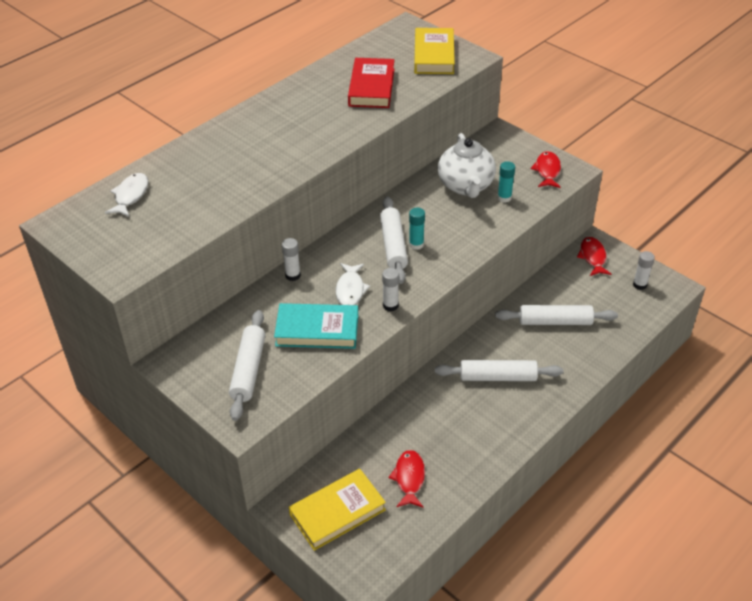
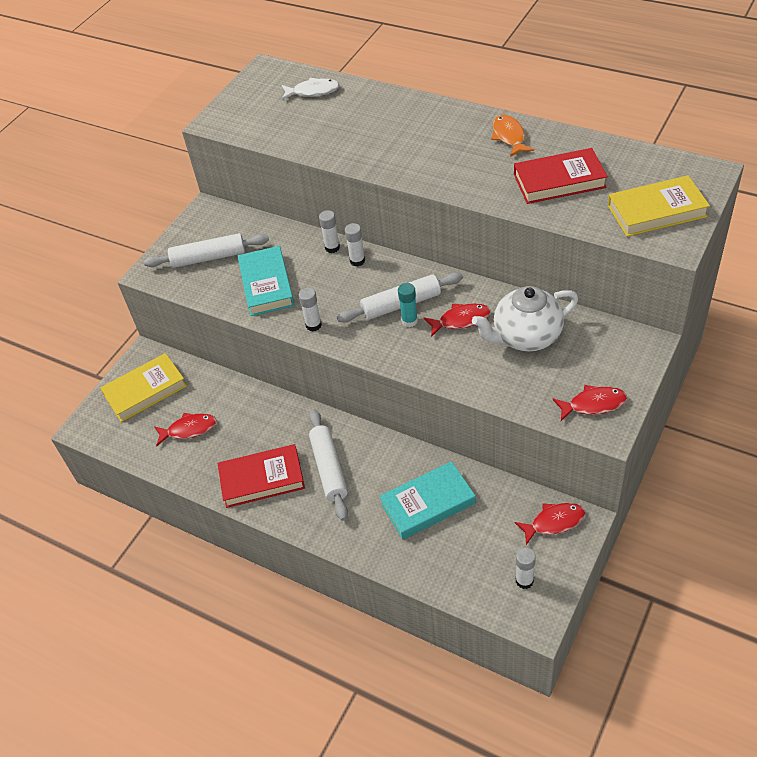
camera: 80 degrees right, 5 degrees up
yellow book [289,469,386,551] -> yellow book turned 75 degrees counterclockwise [100,353,187,422]
white fish [336,263,370,305] -> none
white rolling pin [495,305,618,325] -> turquoise book [379,461,476,540]
turquoise glue stick [497,161,515,203] -> none
none -> red book [218,444,305,508]
none -> white glue stick [345,223,365,266]
none -> red fish [424,303,491,337]
none -> orange fish [491,115,534,157]

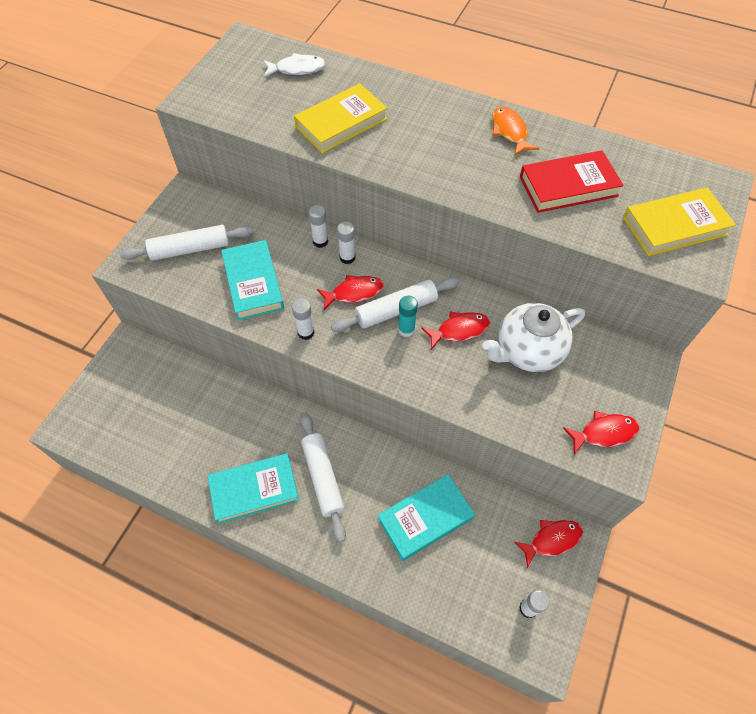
camera: 10 degrees left, 10 degrees up
yellow book [100,353,187,422] -> yellow book moved to [294,83,387,153]
red fish [154,413,216,446] -> red fish moved to [317,275,384,310]
red book [218,444,305,508] -> turquoise book [207,453,299,524]

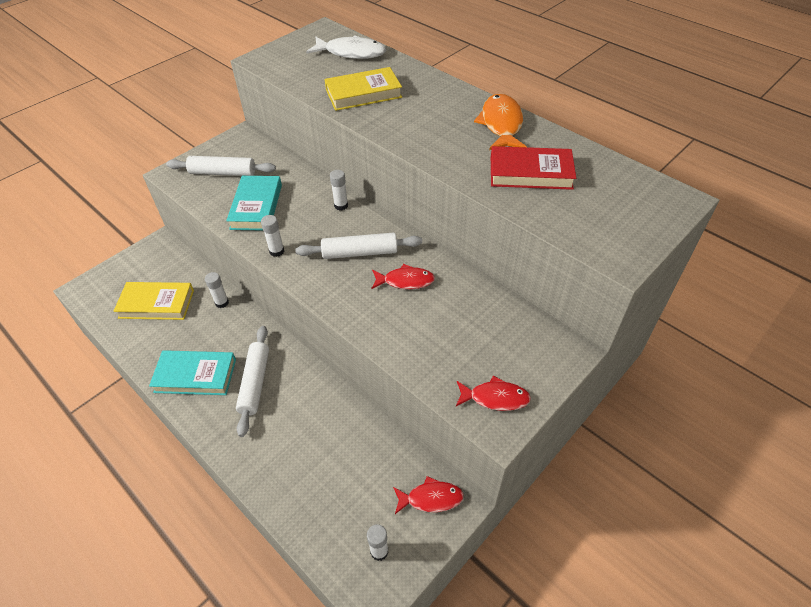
camera: 20 degrees right, 10 degrees down
white fish [263,53,326,77] -> white fish [306,36,386,59], size x1.50
white glue stick [308,205,328,248] -> white glue stick moved to [205,272,229,308]
red fish [317,275,384,310] -> none
turquoise book [378,474,475,561] -> none
turquoise glue stick [398,296,418,337] -> none
white teapot [483,303,585,372] -> none
orange fish [492,106,539,156] -> orange fish [474,94,527,150], size x1.50
yellow book [623,187,736,256] -> yellow book moved to [113,282,194,320]

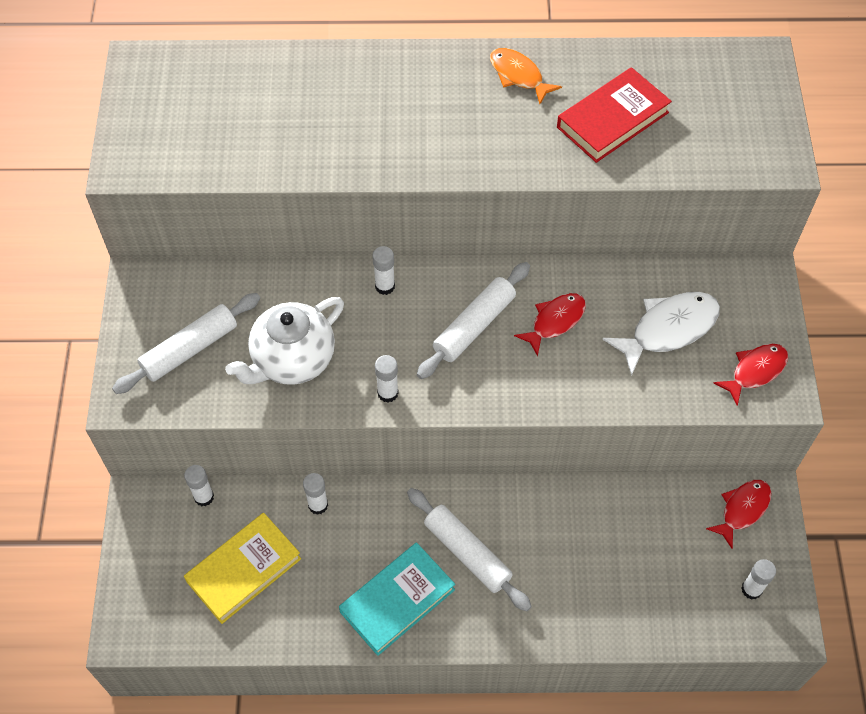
camera: 45 degrees left, 10 degrees up
turquoise book [226,176,282,231] -> white teapot [225,297,344,385]
white fish [306,36,386,59] -> white fish moved to [603,292,720,375]
yellow book [325,67,402,111] -> none
orange fish [474,94,527,150] -> orange fish [490,48,562,104], size x0.67
none -> white glue stick [184,465,214,506]

